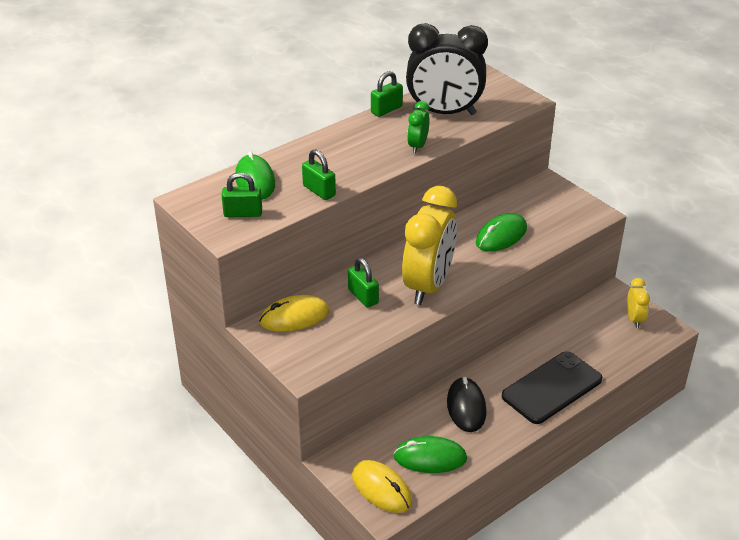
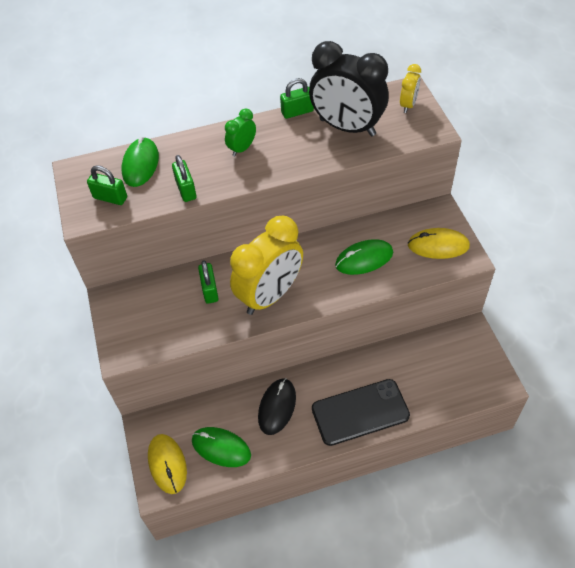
camera: 25 degrees right, 15 degrees up
yellow mouse [259,295,329,332] -> yellow mouse moved to [408,228,470,259]
green clock [407,101,430,154] -> green clock moved to [225,109,256,157]
yellow clock [627,278,650,328] -> yellow clock moved to [400,64,421,113]

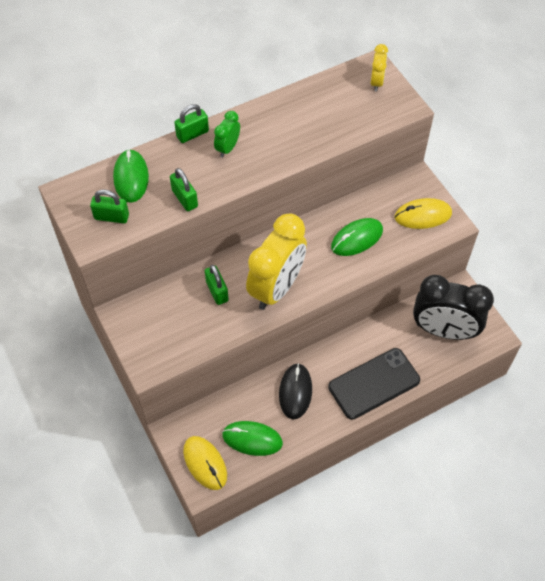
camera: 15 degrees left, 5 degrees up
green padlock [280,78,314,119] -> green padlock moved to [174,104,209,143]
black clock [309,41,389,136] -> black clock moved to [413,275,494,340]

